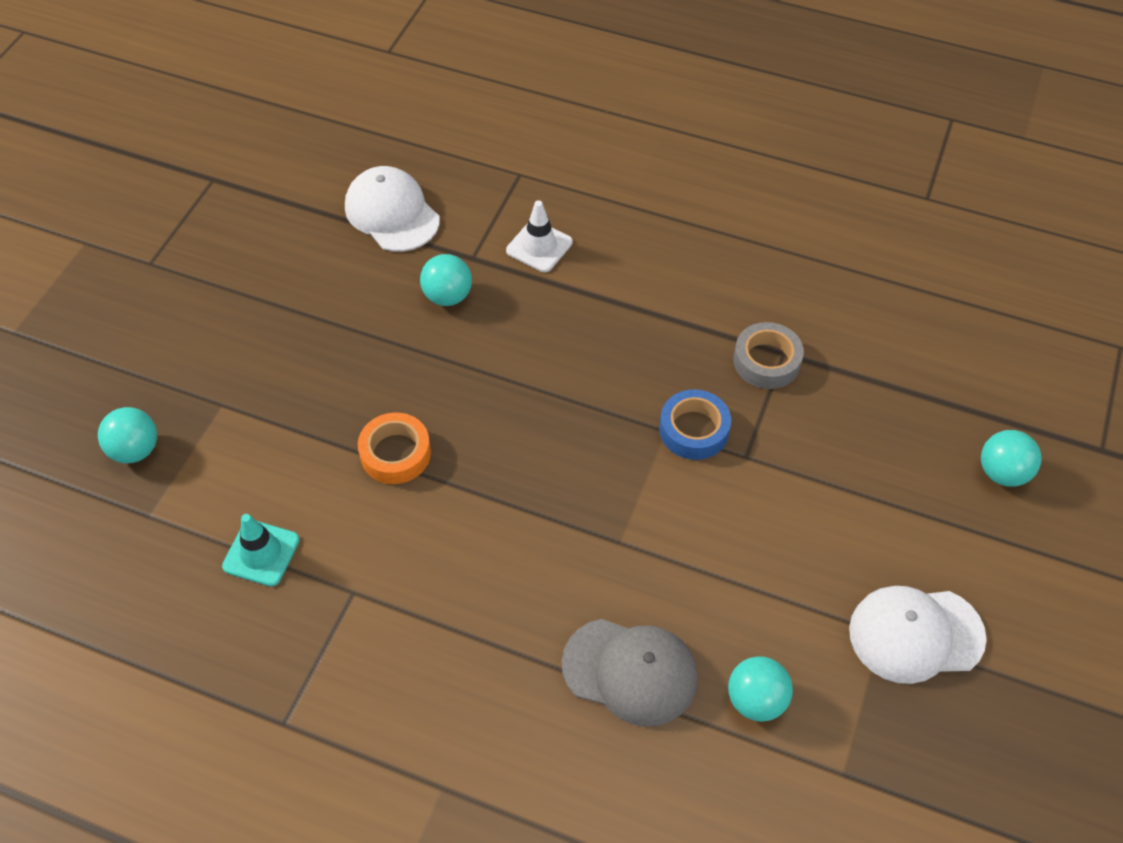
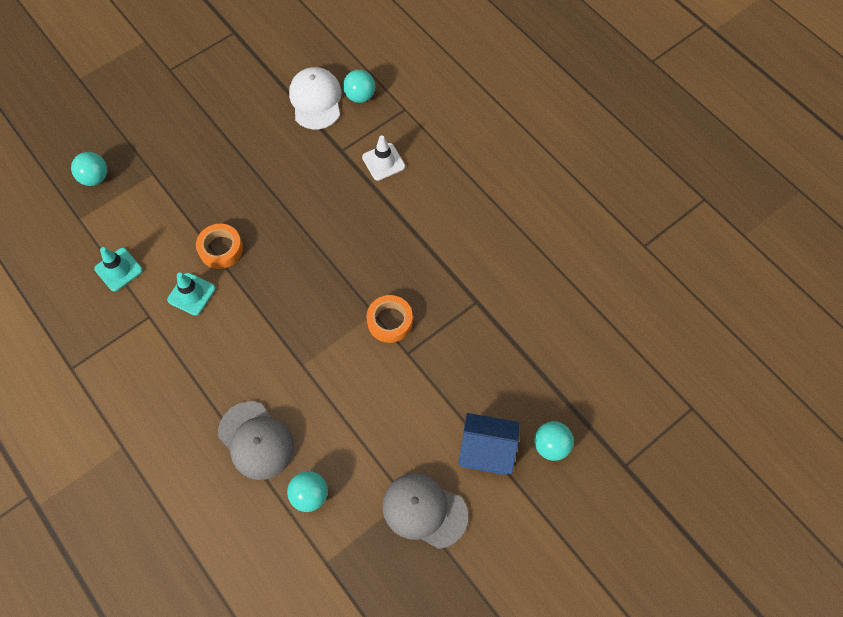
camera: 30 degrees right, 10 degrees up
turquoise ball [420,254,472,306] -> turquoise ball moved to [343,70,375,103]
blue tape [659,389,731,460] -> orange tape [367,295,413,343]
grey tape [733,322,804,389] -> none
white cap [849,586,987,684] -> grey cap [383,473,468,549]
none -> turquoise traffic cone [167,272,215,316]
none -> blue house [458,413,519,475]

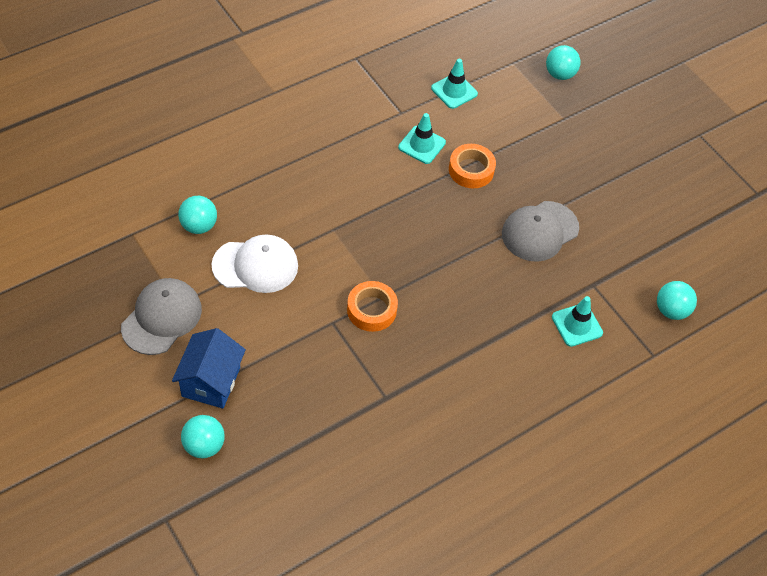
camera: 90 degrees right, 10 degrees down
grey cap [218,401,294,480] -> grey cap moved to [502,201,579,262]
white cap [289,67,341,129] -> white cap moved to [212,234,298,293]
white traffic cone [362,136,405,181] -> turquoise traffic cone [552,296,603,347]

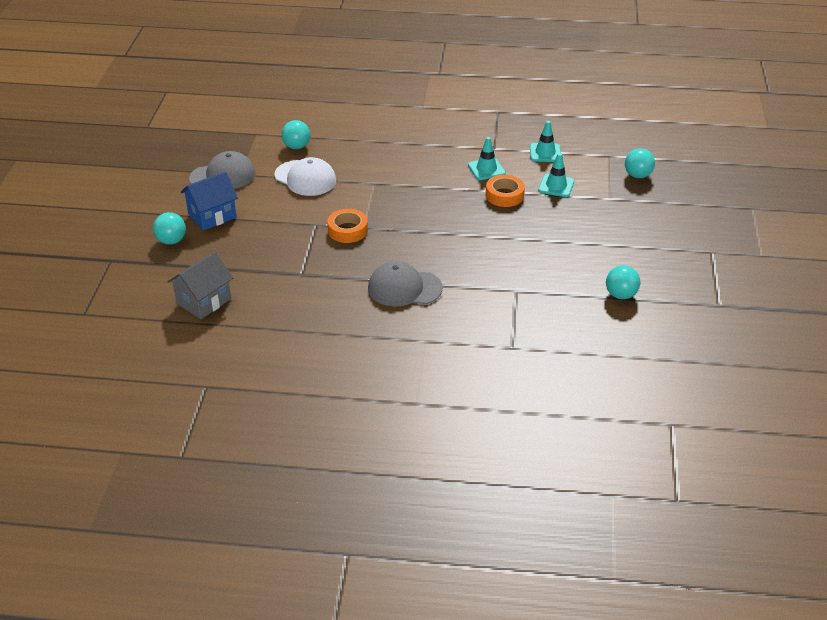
camera: 45 degrees right, 15 degrees down
grey cap [502,201,579,262] -> grey cap moved to [368,261,443,307]
turquoise traffic cone [552,296,603,347] -> turquoise traffic cone moved to [538,153,574,197]
turquoise ball [657,281,697,320] -> turquoise ball moved to [606,265,640,299]
none -> grey house [167,252,233,319]

